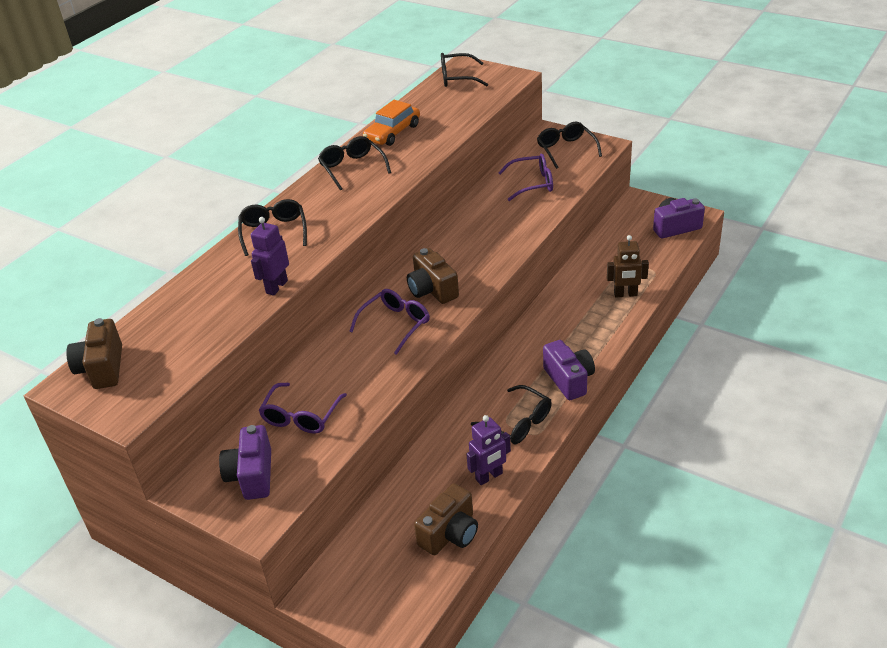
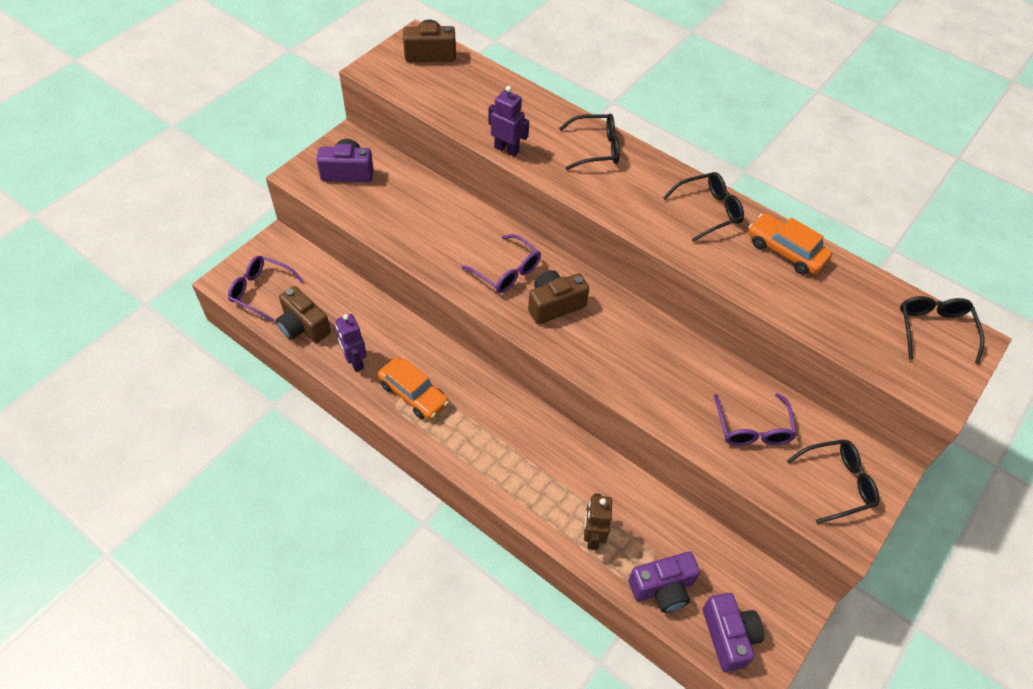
camera: 90 degrees right, 15 degrees up
purple glasses [258,383,347,434] -> purple glasses moved to [228,256,304,322]
black glasses [471,385,552,444] -> orange car [377,357,449,420]
purple camera [543,340,595,400] -> purple camera moved to [628,551,700,613]

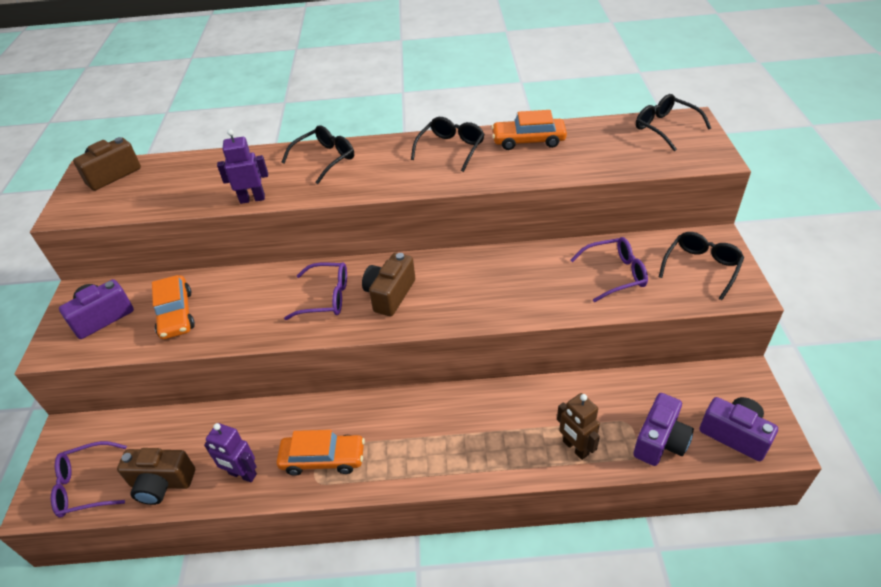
camera: 35 degrees left, 10 degrees down
purple glasses [714,393,797,446] -> purple glasses turned 60 degrees counterclockwise [570,237,648,302]
none -> orange car [152,275,195,339]

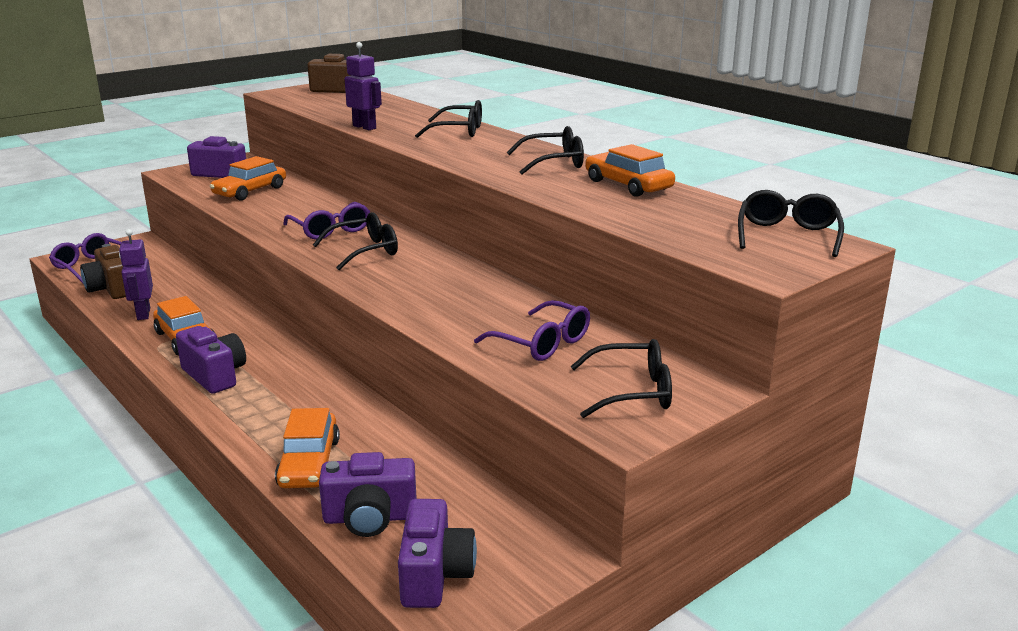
camera: 50 degrees right, 20 degrees down
brown camera [362,253,415,316] -> black glasses [313,212,398,270]
brown robot [557,393,600,460] -> orange car [275,408,340,488]
none -> purple camera [176,326,246,394]

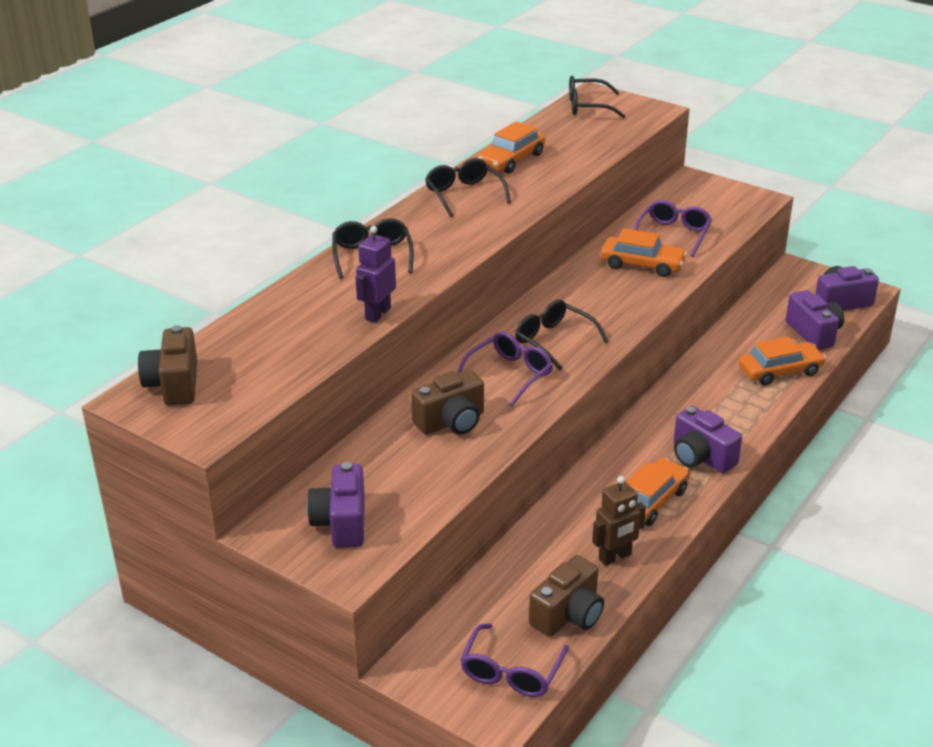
camera: 105 degrees left, 10 degrees up
purple robot [119,229,153,320] -> brown robot [592,476,646,566]
purple camera [176,326,246,394] -> purple camera turned 75 degrees counterclockwise [674,406,742,473]
orange car [210,156,286,201] -> orange car moved to [601,228,687,277]
black glasses [570,339,672,418] -> none
none -> brown camera [411,370,484,435]

